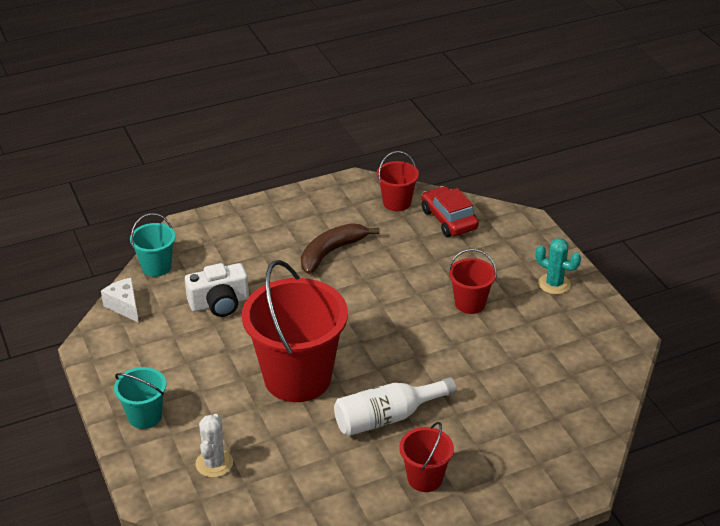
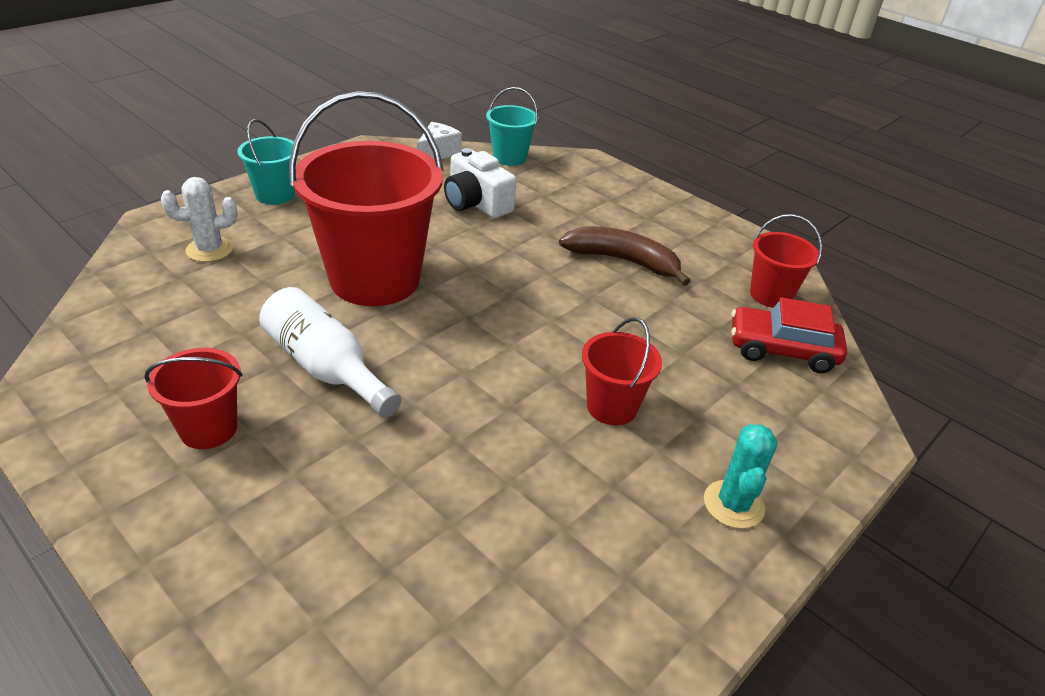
camera: 65 degrees right, 0 degrees up
red car [422,186,479,237] -> red car turned 120 degrees counterclockwise [731,297,847,373]

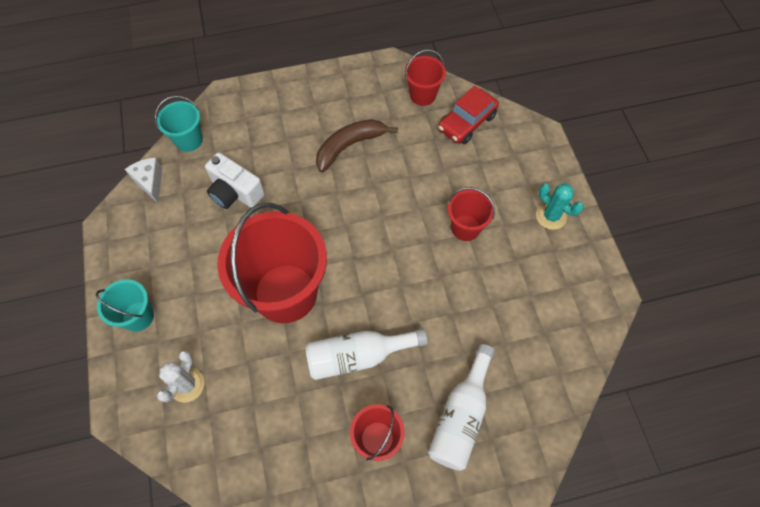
camera: 55 degrees left, 25 degrees up
white camera [444,148,516,218] -> white camera turned 45 degrees clockwise [205,153,265,209]
none -> white bottle [428,344,495,471]

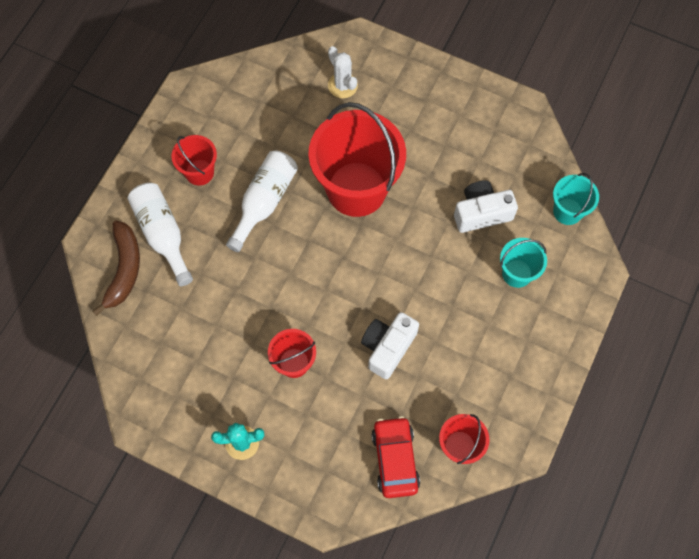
camera: 130 degrees right, 5 degrees up
turquoise bucket [96,279,154,332] -> turquoise bucket moved to [500,238,547,288]
white cheese [125,158,162,203] -> none
brown banana [316,119,398,172] -> brown banana moved to [92,221,140,316]
none -> white camera [361,312,419,379]

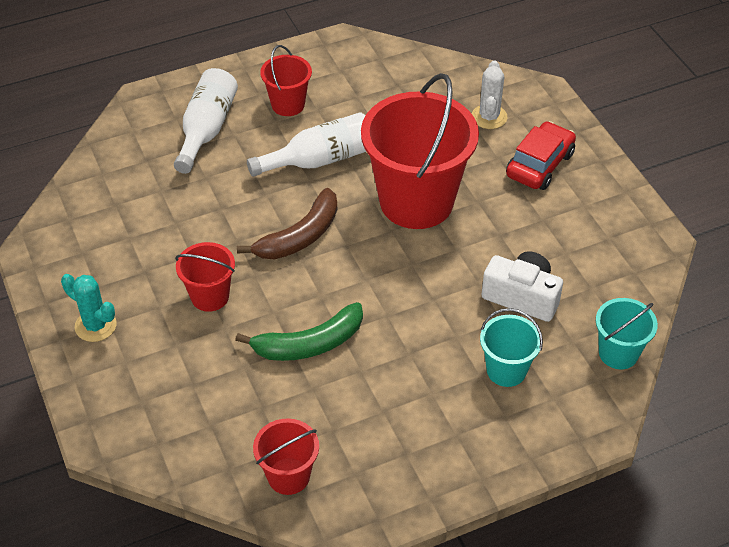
camera: 40 degrees right, 20 degrees down
brown banana [92,221,140,316] -> brown banana moved to [237,188,337,259]
white camera [361,312,419,379] -> green banana [235,302,363,361]
red car [371,416,420,498] -> red car moved to [506,121,576,190]

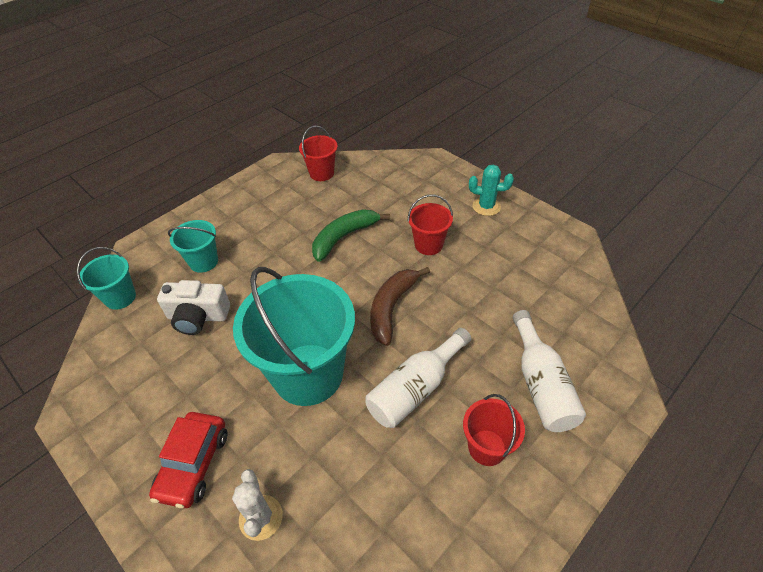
camera: 160 degrees right, 0 degrees up
red bucket [361,73,479,229] -> turquoise bucket [233,267,355,406]

